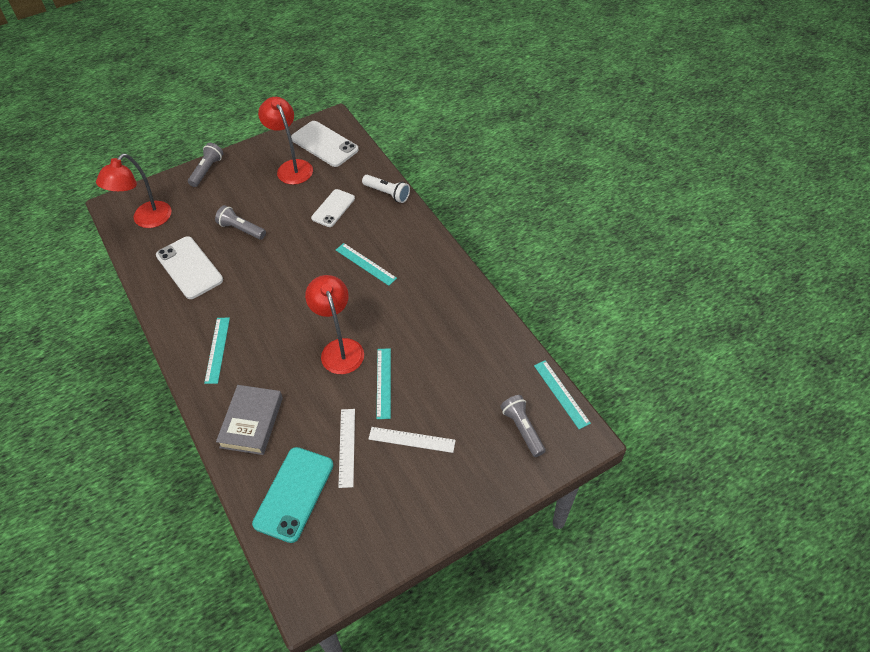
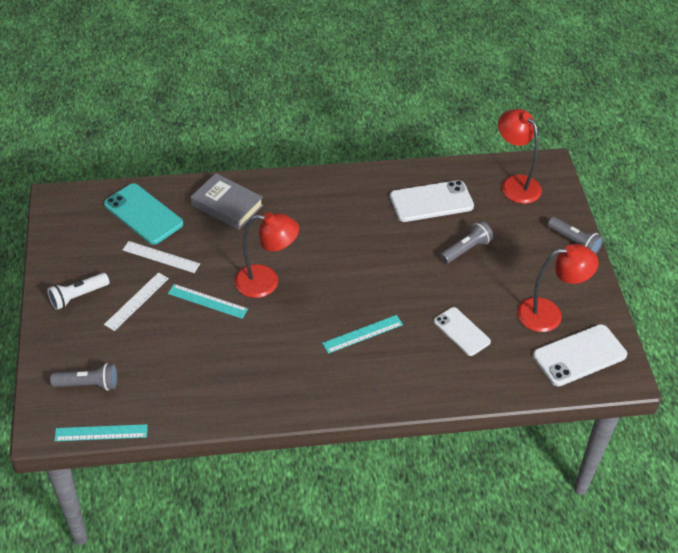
camera: 110 degrees right, 5 degrees down
turquoise ruler [204,318,230,384] -> none
white flashlight [362,175,410,203] -> white flashlight moved to [47,273,110,310]

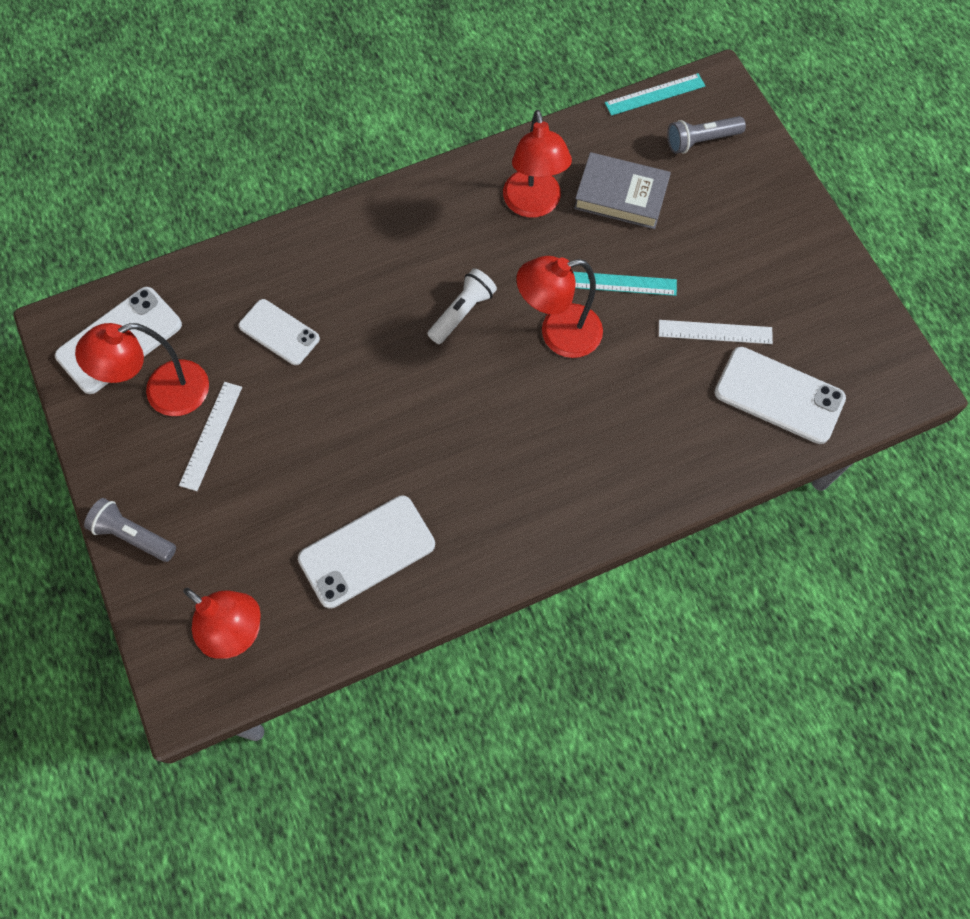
camera: 165 degrees right, 20 degrees up
white flashlight [47,273,110,310] -> white flashlight moved to [427,268,497,344]
turquoise phone [104,183,183,245] -> white phone [715,347,846,444]
white ruler [104,272,169,331] -> white ruler moved to [179,382,242,491]
grey book [191,173,263,230] -> grey book moved to [574,152,671,229]
turquoise ruler [322,315,403,354] -> none
grey flashlight [440,221,493,264] -> none
none -> red lamp [503,110,572,218]

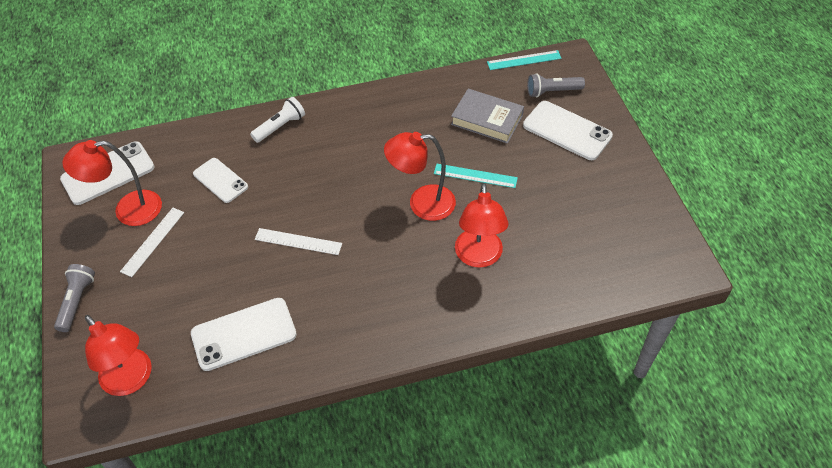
camera: 10 degrees right, 15 degrees down
grey flashlight [84,498,176,562] -> grey flashlight turned 60 degrees clockwise [54,264,95,332]
white flashlight [427,268,497,344] -> white flashlight moved to [250,97,305,143]
red lamp [503,110,572,218] -> red lamp moved to [455,183,508,268]
white ruler [659,320,773,344] -> white ruler moved to [255,228,342,255]
white phone [715,347,846,444] -> white phone moved to [523,101,613,160]

